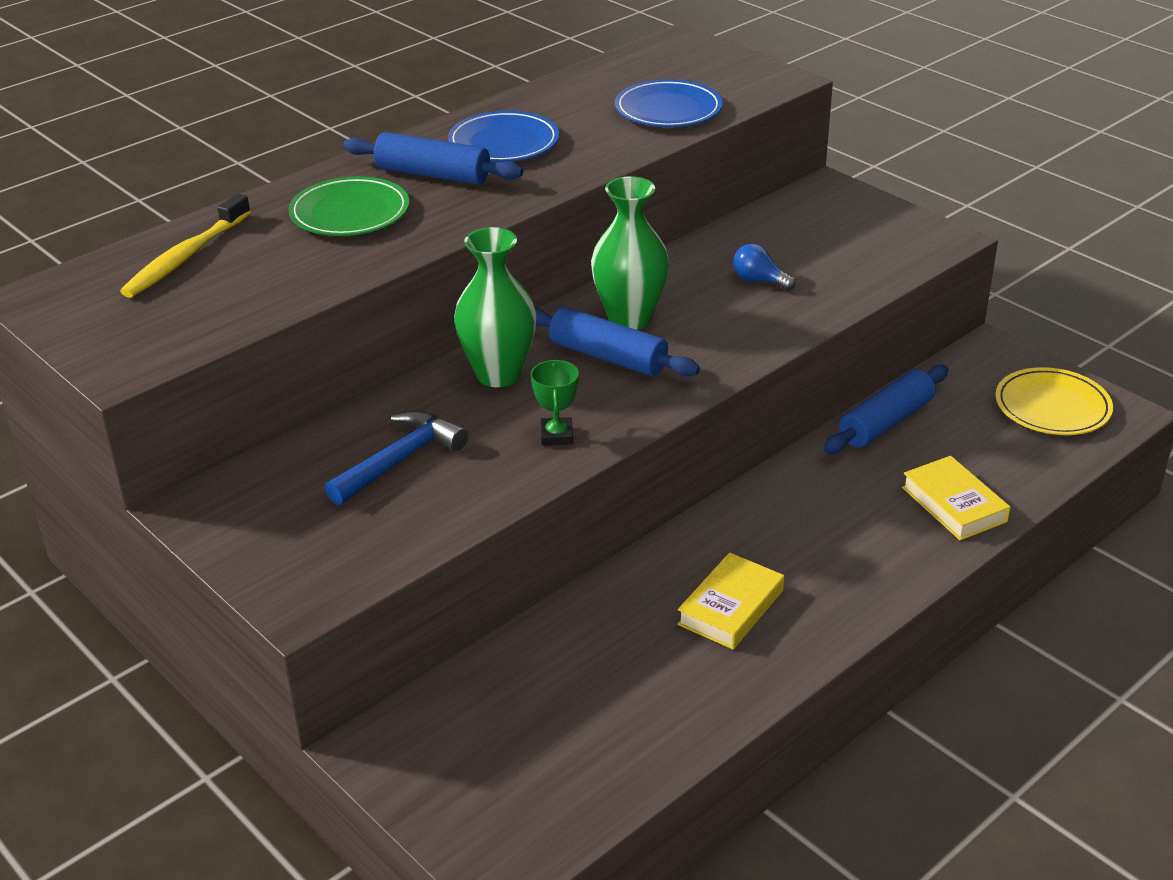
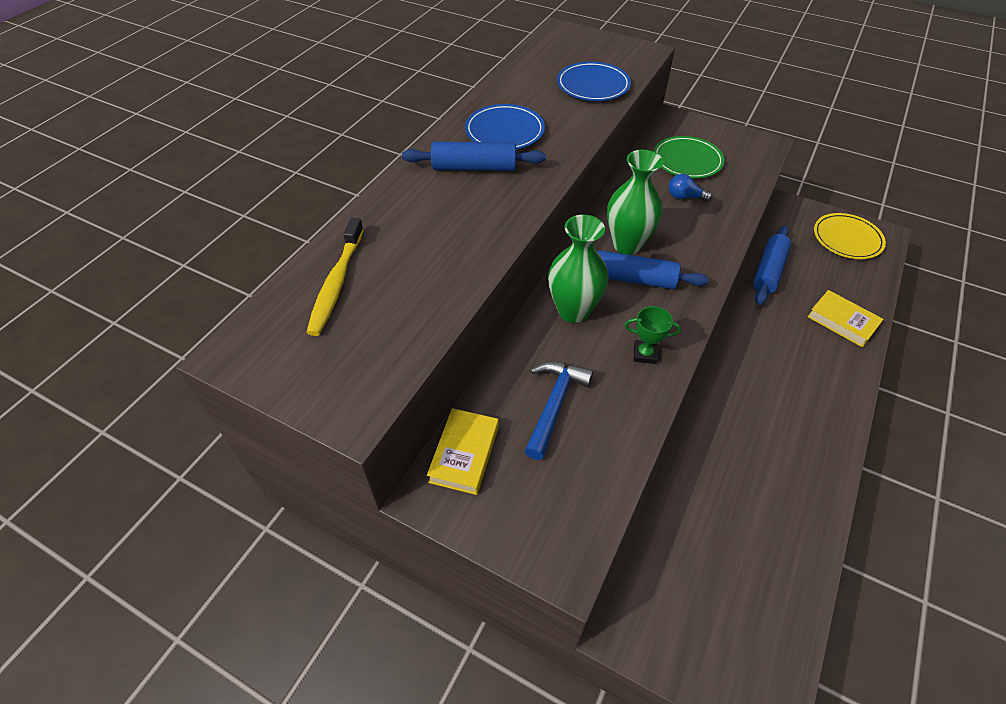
camera: 20 degrees left, 15 degrees up
green plate [288,176,409,236] -> green plate moved to [654,136,724,179]
green trophy [531,360,579,446] -> green trophy turned 60 degrees counterclockwise [625,306,681,364]
yellow book [677,552,784,649] -> yellow book moved to [427,408,499,495]

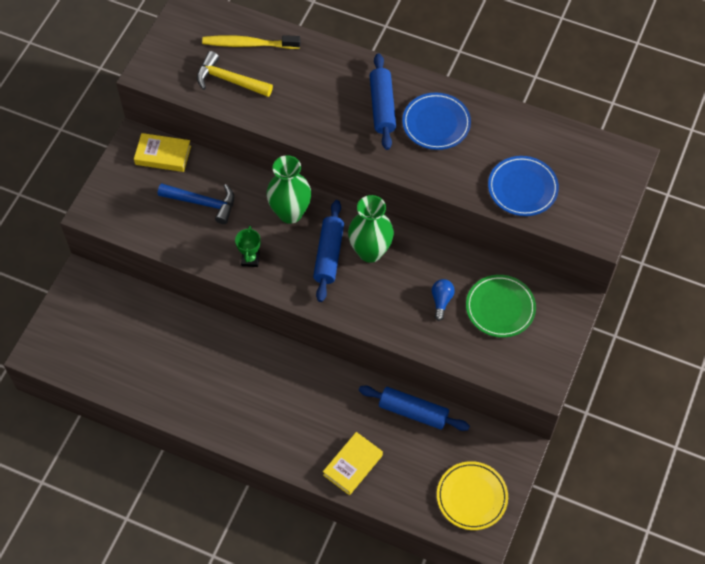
camera: 85 degrees right, 10 degrees up
none -> yellow hammer [197,51,273,97]

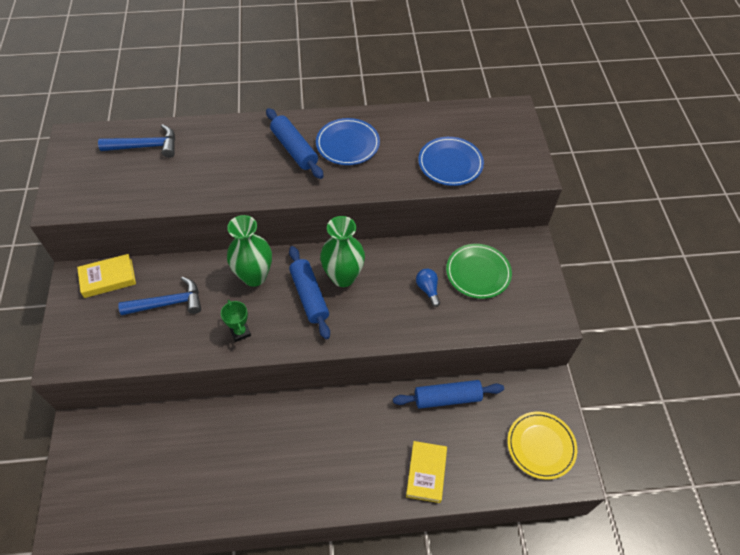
camera: 30 degrees left, 5 degrees down
yellow hammer [197,51,273,97] -> none
yellow toothbrush [202,35,301,49] -> blue hammer [98,124,175,158]

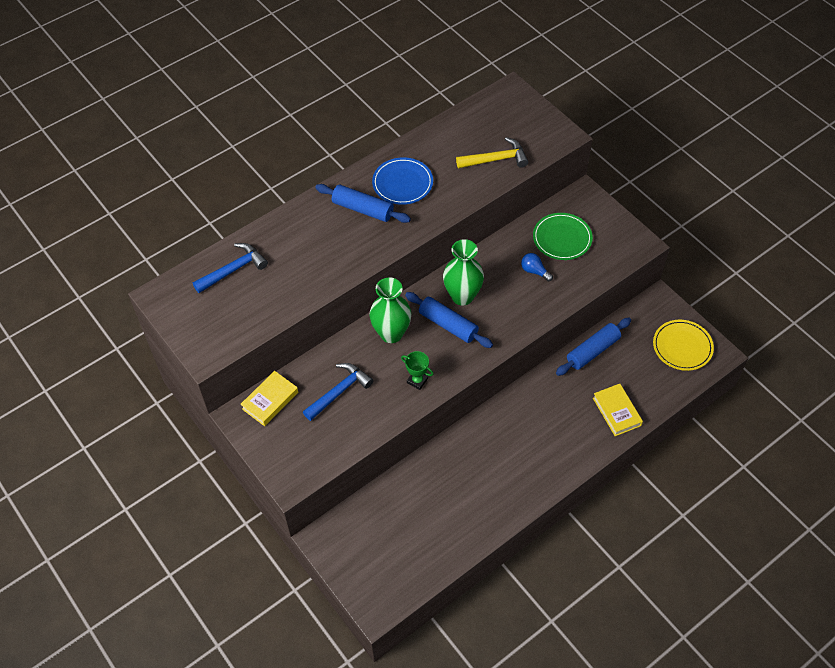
camera: 30 degrees left, 0 degrees up
blue plate [418,137,484,186] -> yellow hammer [456,137,528,168]

